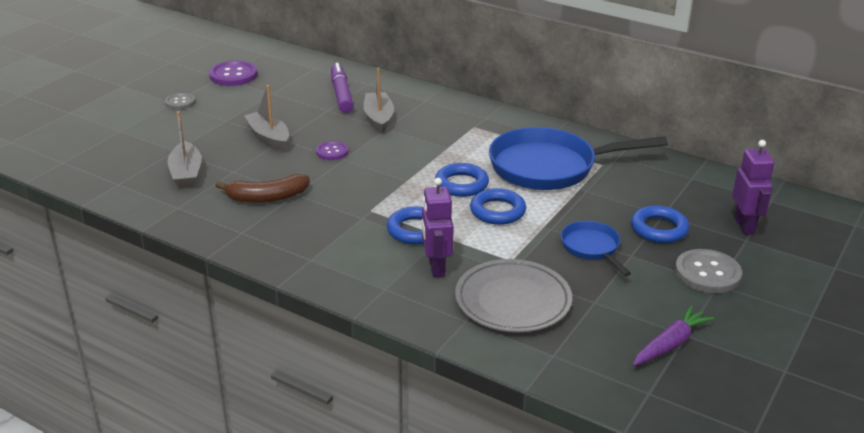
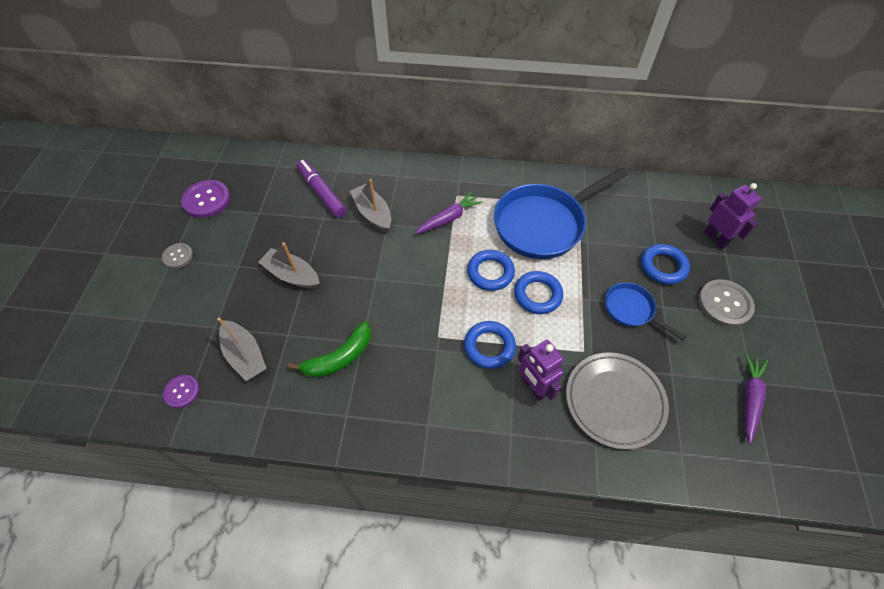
camera: 25 degrees left, 25 degrees up
brown banana [215,174,310,203] -> green banana [288,321,371,378]
purple button [316,141,348,160] -> purple button moved to [163,375,200,408]
none -> purple carrot [415,192,483,234]

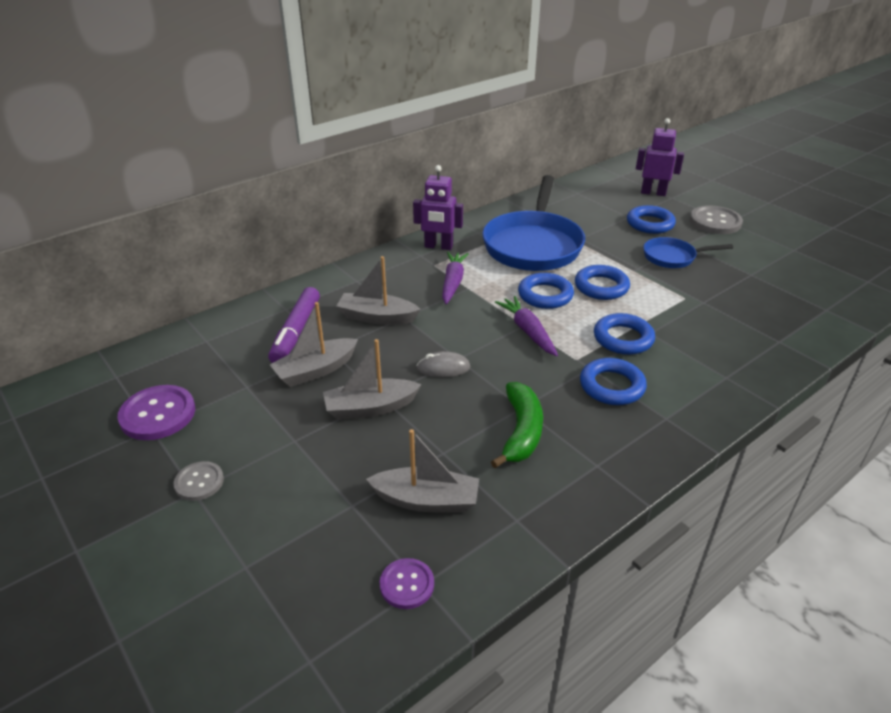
camera: 45 degrees left, 20 degrees down
purple marker [297,160,346,218] -> purple marker turned 90 degrees counterclockwise [268,287,320,363]
purple robot [518,340,564,401] -> purple robot moved to [413,165,463,250]
grey plate [566,352,669,450] -> none
purple carrot [744,353,768,444] -> purple carrot moved to [495,296,558,356]
none -> grey boat [270,302,358,387]
none -> grey mouse [417,351,470,377]
none -> blue ring [580,358,647,405]

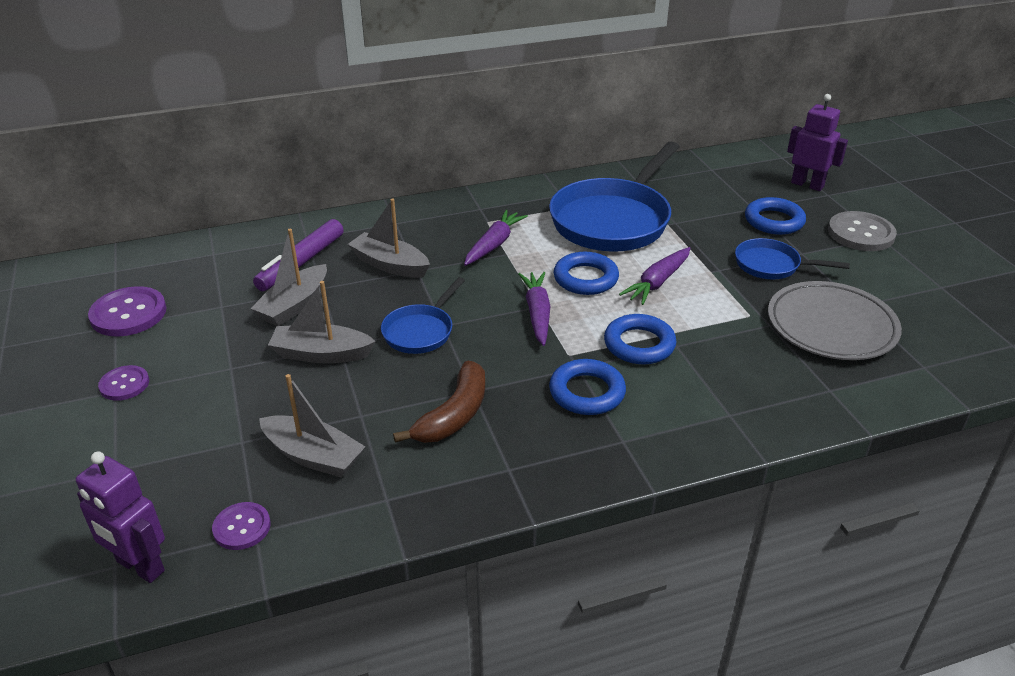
camera: 20 degrees right, 0 degrees up
grey button [173,461,224,501] -> purple button [98,365,149,401]
grey boat [270,302,358,387] -> grey boat turned 45 degrees counterclockwise [250,229,327,326]
purple robot [413,165,463,250] -> purple robot moved to [76,451,165,583]
grey mouse [417,351,470,377] -> blue pan [381,277,465,354]
green banana [491,382,543,468] -> brown banana [393,361,485,443]
blue ring [575,265,630,300] -> purple carrot [619,247,690,305]
none -> grey plate [768,281,902,360]

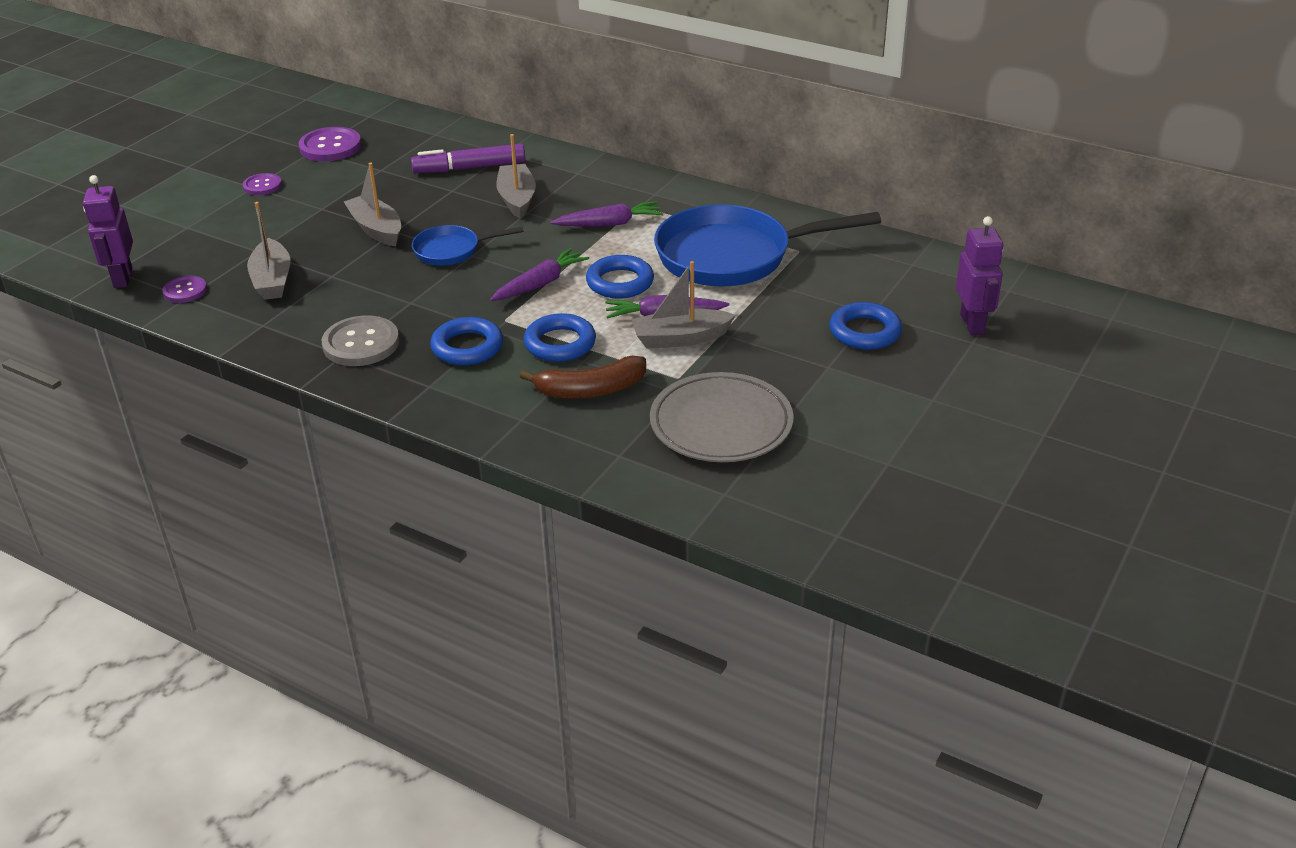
camera: 50 degrees right, 0 degrees up
grey boat [250,229,327,326] -> grey boat moved to [632,261,736,348]
brown banana [393,361,485,443] -> brown banana moved to [520,356,646,399]
blue pan [735,238,850,279] -> none
grey button [828,211,897,251] -> grey button moved to [322,315,399,366]

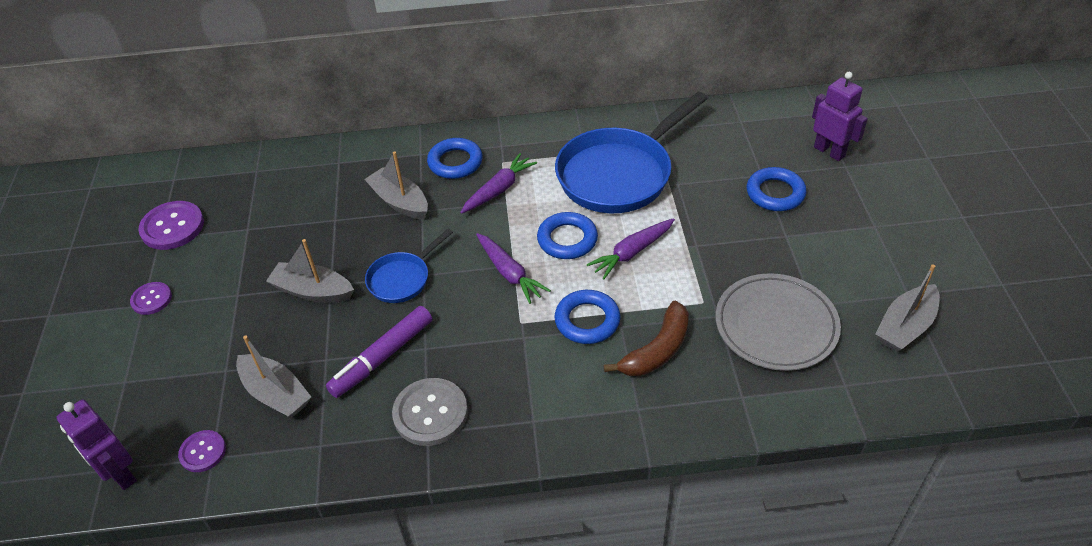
camera: 35 degrees left, 10 degrees up
purple marker [411,144,525,173] -> purple marker moved to [326,306,432,398]
blue ring [430,317,503,365] -> blue ring moved to [427,138,483,179]
purple carrot [490,248,589,301] -> purple carrot turned 135 degrees clockwise [476,233,551,304]
grey boat [632,261,736,348] -> grey boat moved to [875,264,940,352]

